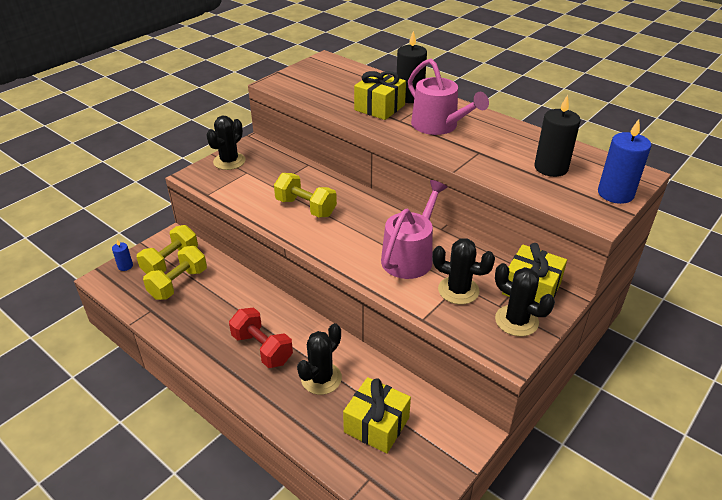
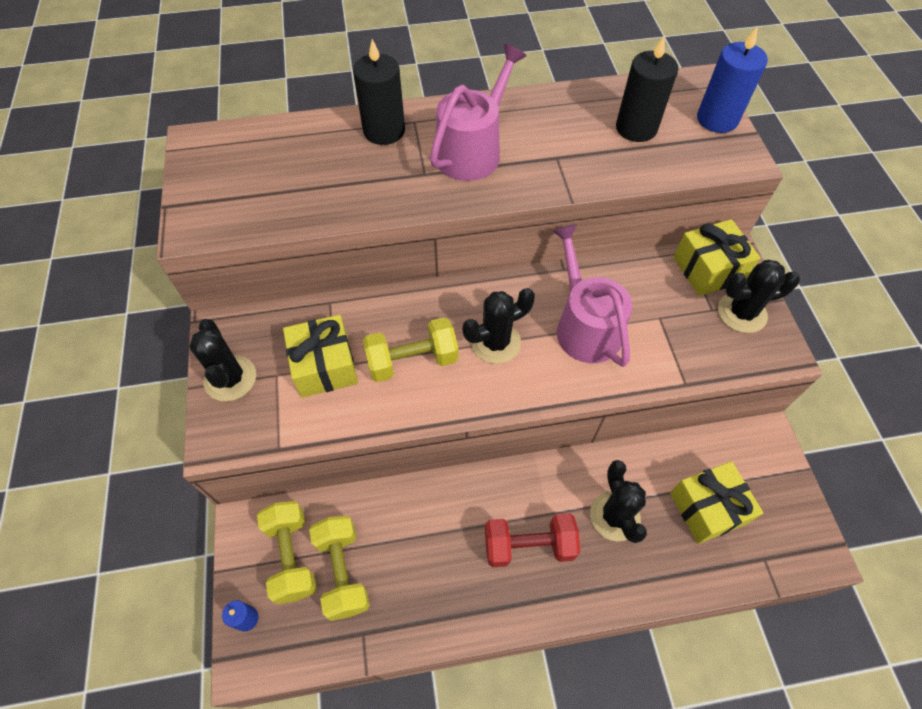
camera: 50 degrees left, 20 degrees up
yellow gift [354,71,406,120] -> yellow gift moved to [283,315,358,398]
pink watering can [408,59,489,135] -> pink watering can turned 60 degrees counterclockwise [430,44,527,181]
black cactus [432,238,495,304] -> black cactus moved to [463,288,535,364]

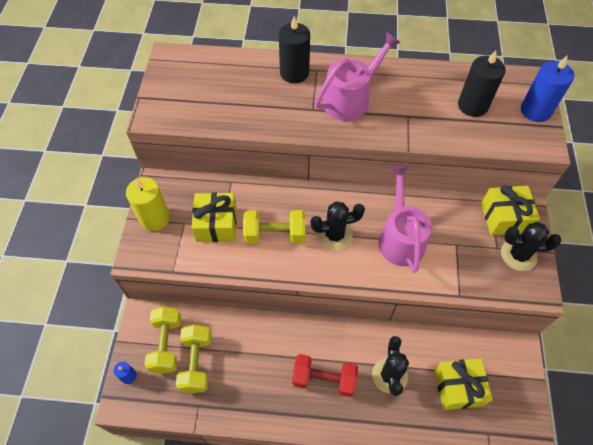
camera: 15 degrees right, 0 degrees up
black cactus [189,319,256,401] -> yellow candle [126,177,170,231]

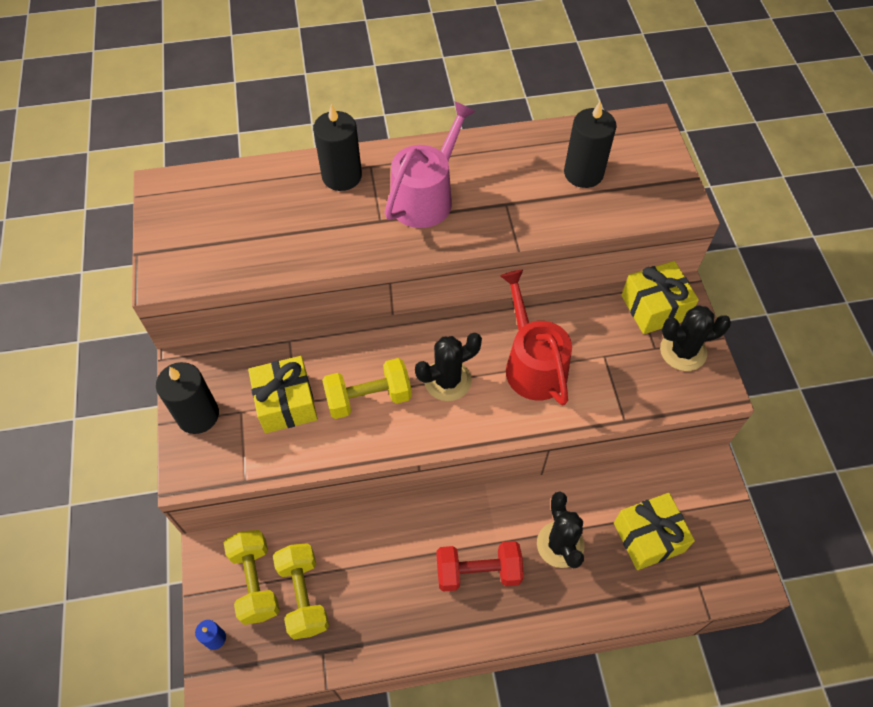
camera: 15 degrees left, 0 degrees up
yellow candle [126,177,170,231] -> black candle [156,362,219,434]
pink watering can [379,166,432,273] -> red watering can [500,270,572,405]
blue candle [521,55,575,122] -> none

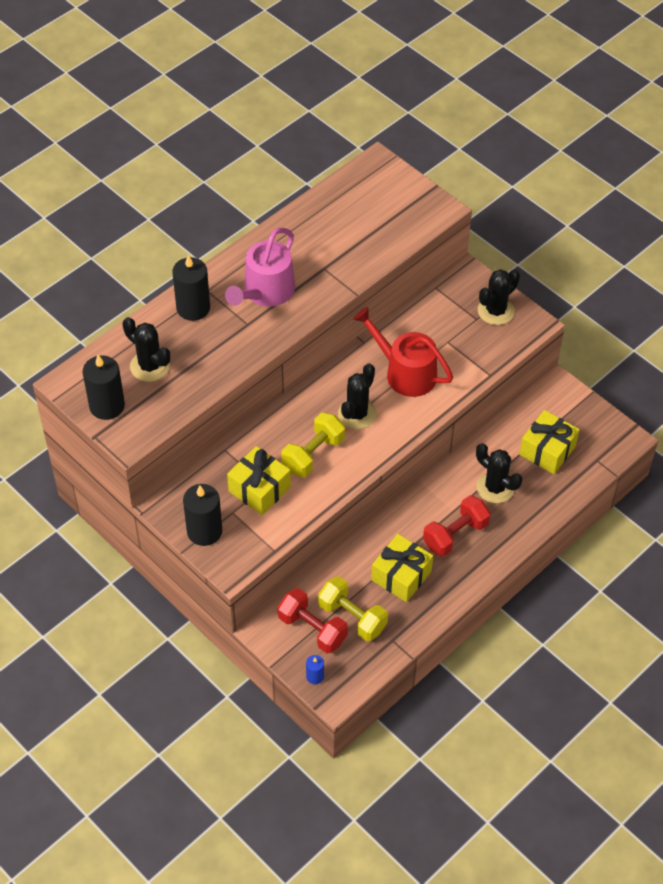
camera: 35 degrees left, 5 degrees down
yellow dumbbell [224,530,280,625] -> red dumbbell [278,588,348,653]
pink watering can [385,101,476,228] -> pink watering can turned 150 degrees counterclockwise [225,228,295,306]
black candle [564,102,617,188] -> black candle moved to [83,355,125,420]
yellow gift [621,261,699,334] -> yellow gift moved to [371,534,433,602]
none -> black cactus [123,317,170,382]

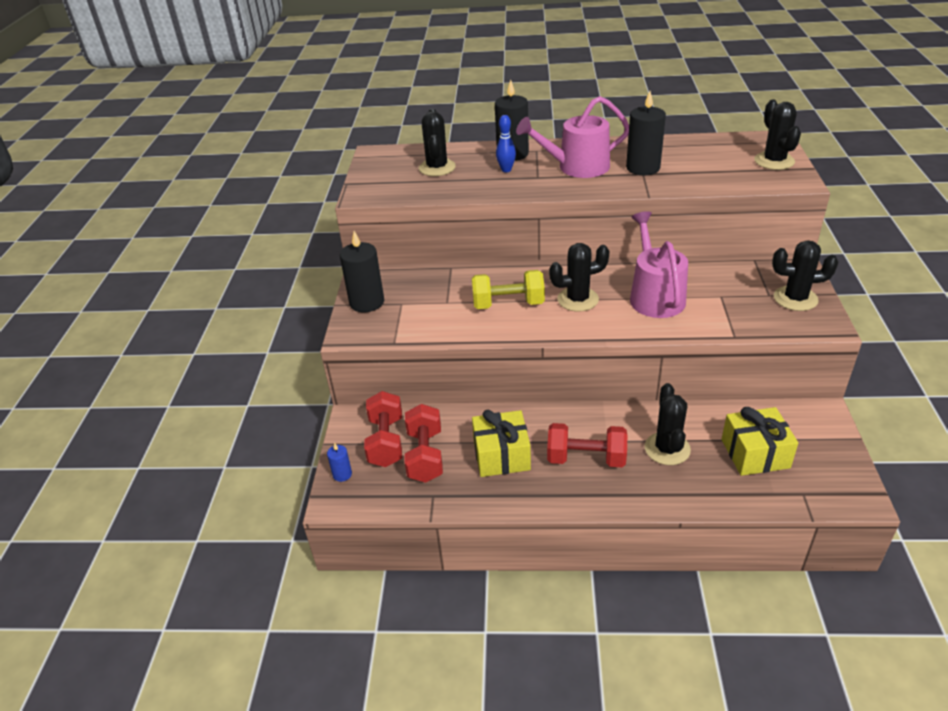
camera: 50 degrees right, 15 degrees down
black candle [83,355,125,420] -> black candle moved to [626,91,666,175]
yellow gift [227,446,291,515] -> none
yellow dumbbell [318,576,388,641] -> red dumbbell [405,404,443,483]
red watering can [353,307,453,397] -> pink watering can [630,211,688,318]
none -> blue bowling pin [496,115,516,172]
none -> black cactus [754,99,801,170]

